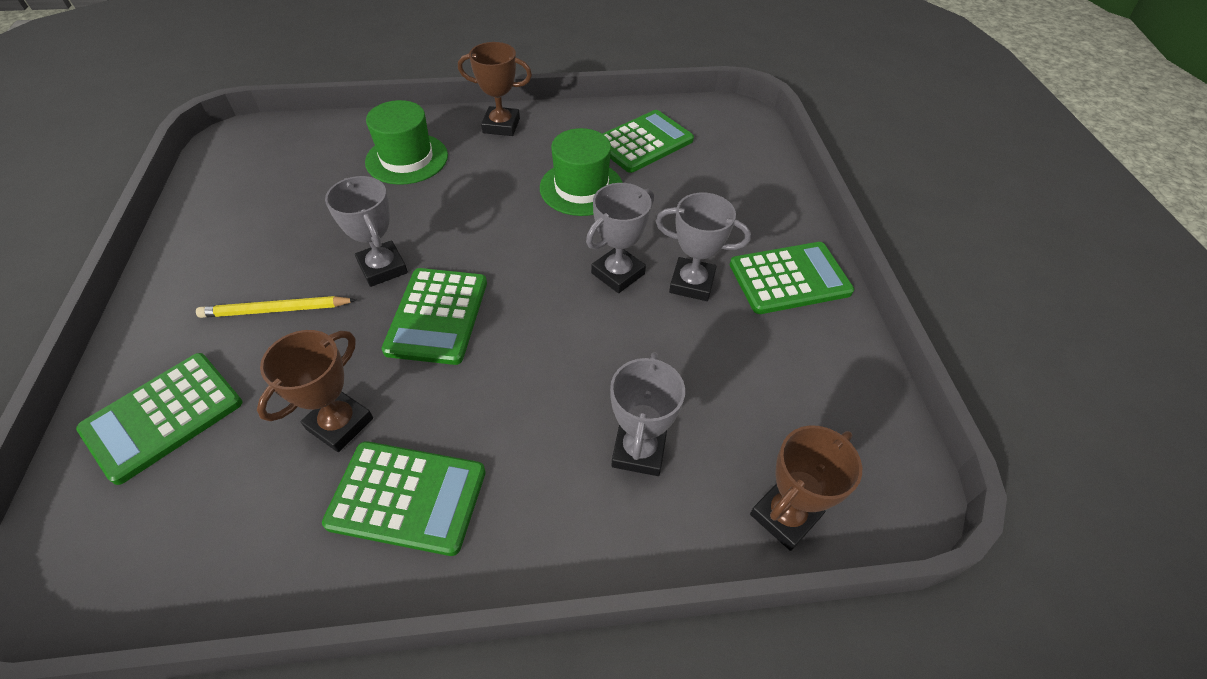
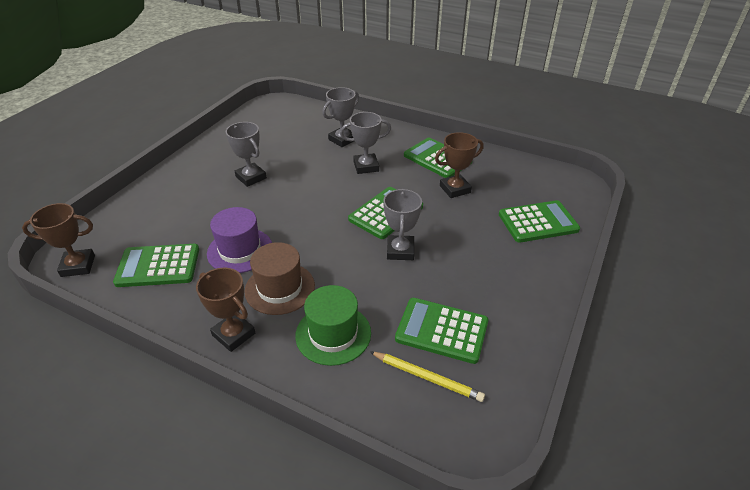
camera: 145 degrees left, 10 degrees down
yellow pencil [196,296,356,318] -> yellow pencil moved to [370,352,485,402]
green hat [540,128,623,216] -> purple hat [207,207,272,273]
grey trophy [586,183,654,293] -> grey trophy moved to [340,112,391,174]
green calculator [730,242,854,314] -> green calculator moved to [395,298,489,364]
brown trophy [750,425,862,551] -> brown trophy moved to [22,203,95,277]
none -> brown hat [244,242,315,315]

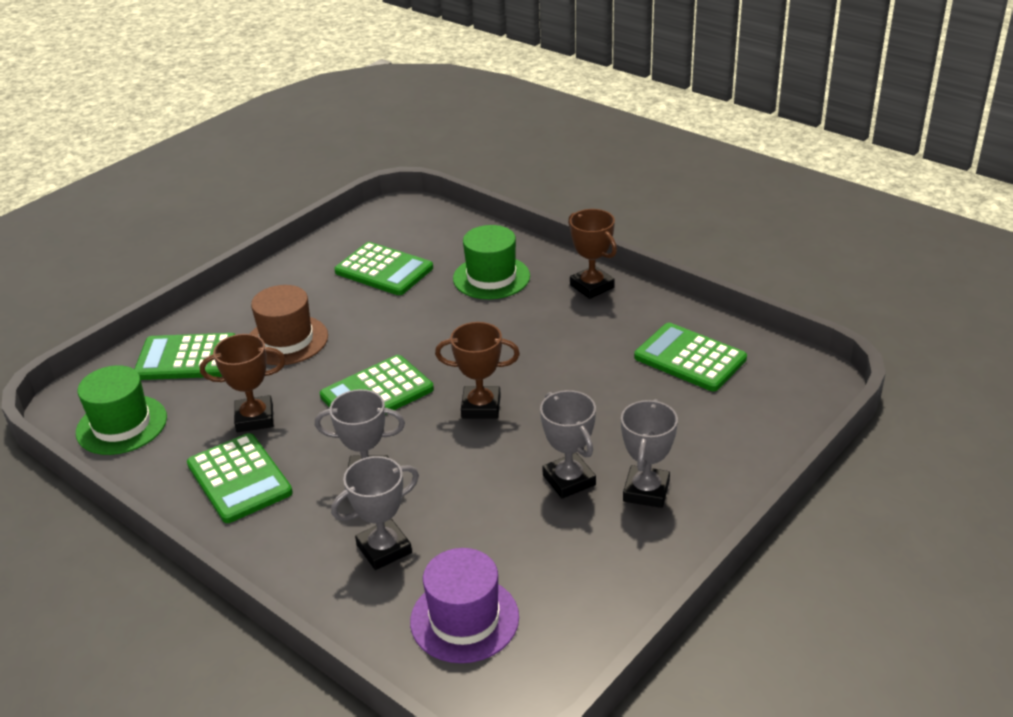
camera: 165 degrees left, 5 degrees down
brown trophy [22,203,95,277] -> brown trophy moved to [435,322,520,419]
green calculator [113,244,199,287] -> green calculator turned 150 degrees counterclockwise [634,323,747,391]
purple hat [207,207,272,273] -> purple hat moved to [410,548,519,663]
brown hat [244,242,315,315] -> brown hat moved to [250,285,328,365]
yellow pencil [370,352,485,402] -> none
grey trophy [383,189,422,260] -> grey trophy moved to [621,399,678,508]
none -> green hat [76,365,167,455]

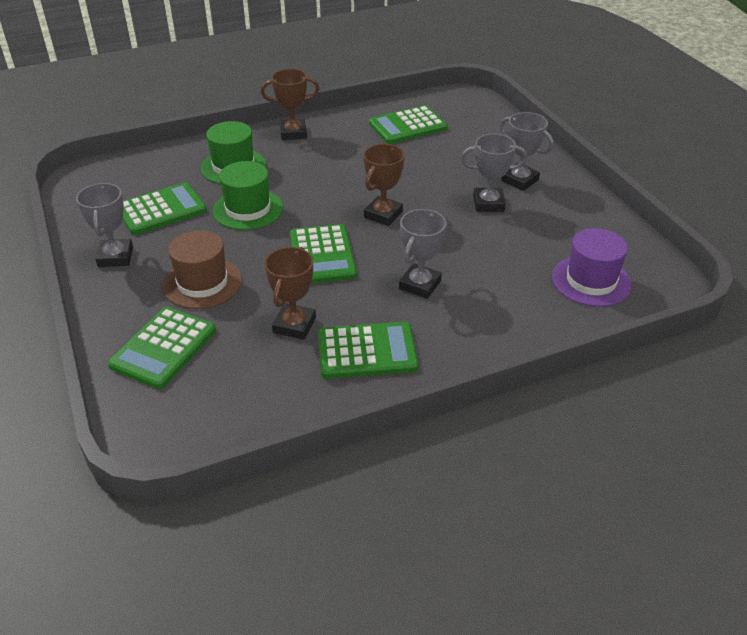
camera: 65 degrees left, 5 degrees up
green hat [76,365,167,455] -> green hat moved to [213,161,283,230]
grey trophy [331,456,419,570] -> grey trophy moved to [76,183,133,267]

